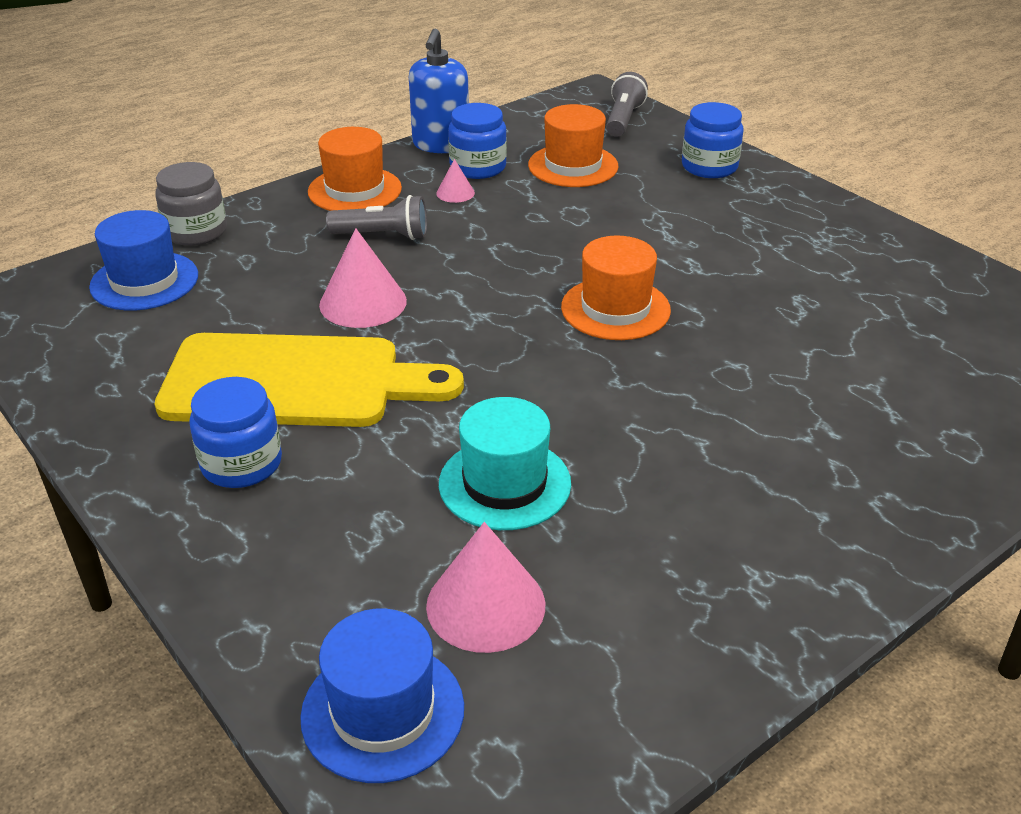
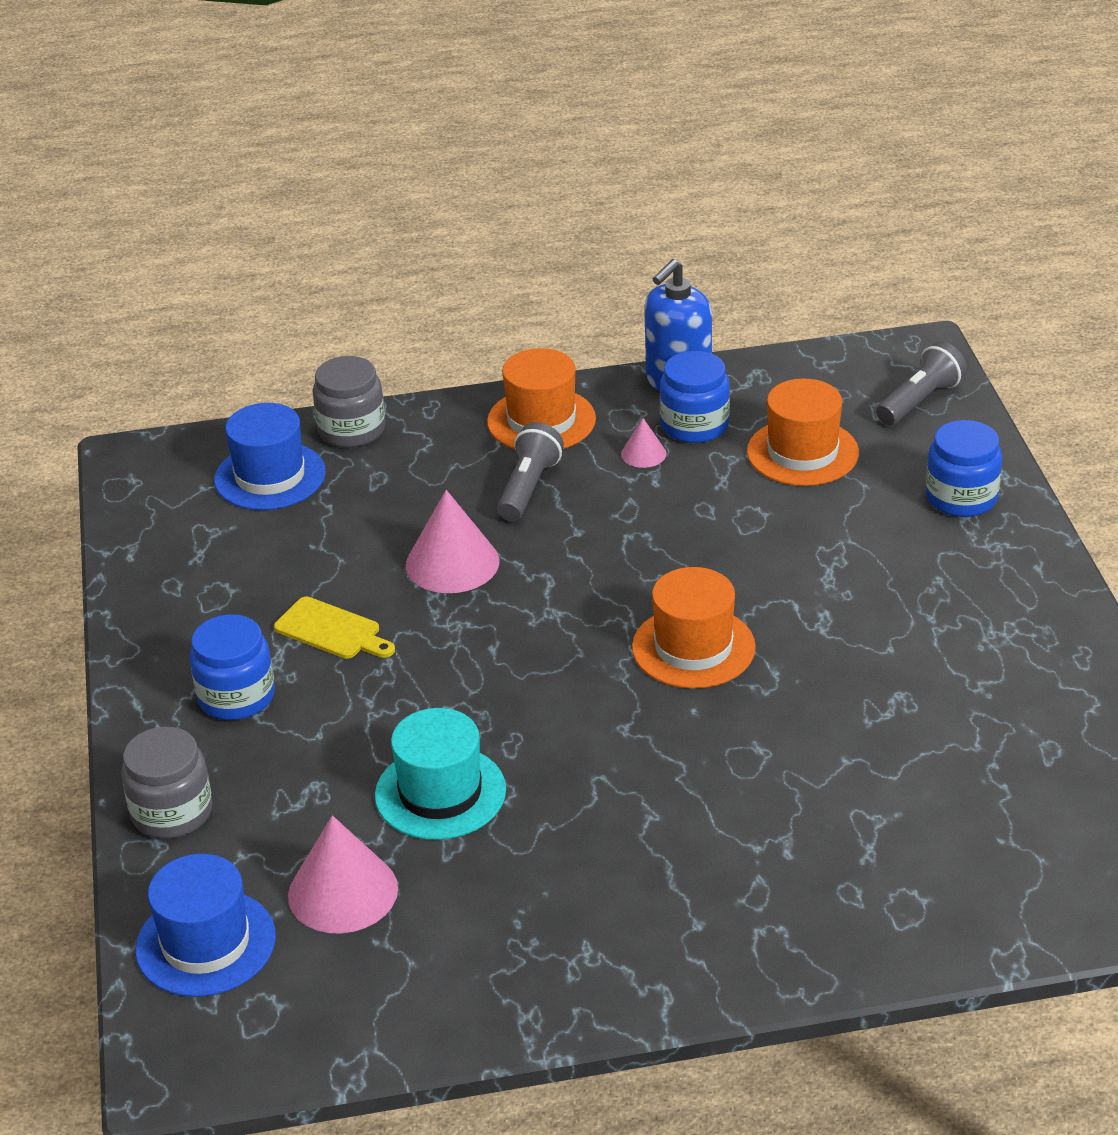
camera: 30 degrees right, 0 degrees up
yellow cutting board [155,333,464,427] -> yellow cutting board [274,597,395,659], size x0.43
grey flashlight [326,195,427,240] -> grey flashlight turned 105 degrees counterclockwise [497,422,564,521]
none -> grey jar [121,727,213,839]

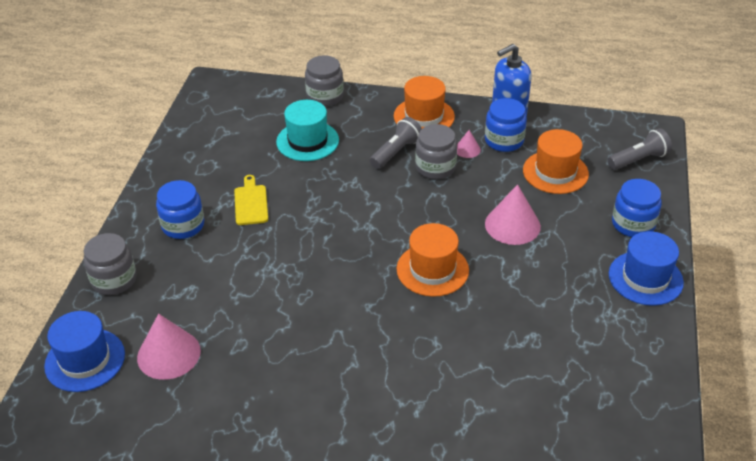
camera: 20 degrees right, 5 degrees up
blue hat [214,403,326,510] -> blue hat moved to [609,231,684,306]
yellow cutting board [274,597,395,659] -> yellow cutting board turned 150 degrees counterclockwise [234,175,268,225]
turquoise hat [375,708,506,840] -> turquoise hat moved to [276,100,339,161]
pink cone [406,490,499,593] -> pink cone moved to [485,184,541,245]
none -> grey jar [415,124,457,179]

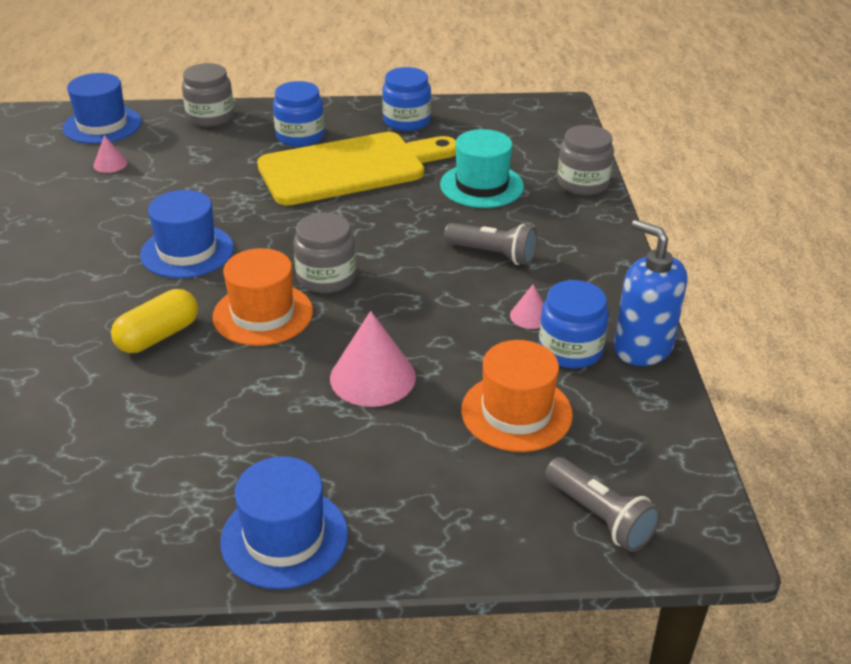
camera: 75 degrees right, 5 degrees down
pink cone [137,314,201,380] -> pink cone [93,135,128,173], size x0.51
yellow cutting board [234,175,268,225] -> yellow cutting board [257,132,456,205], size x2.33
orange hat [394,76,455,128] -> none
grey jar [415,124,457,179] -> grey jar moved to [293,213,356,293]
blue jar [612,179,662,237] -> blue jar moved to [382,67,431,131]
none -> yellow capsule [111,289,198,353]
none -> blue hat [140,190,234,278]

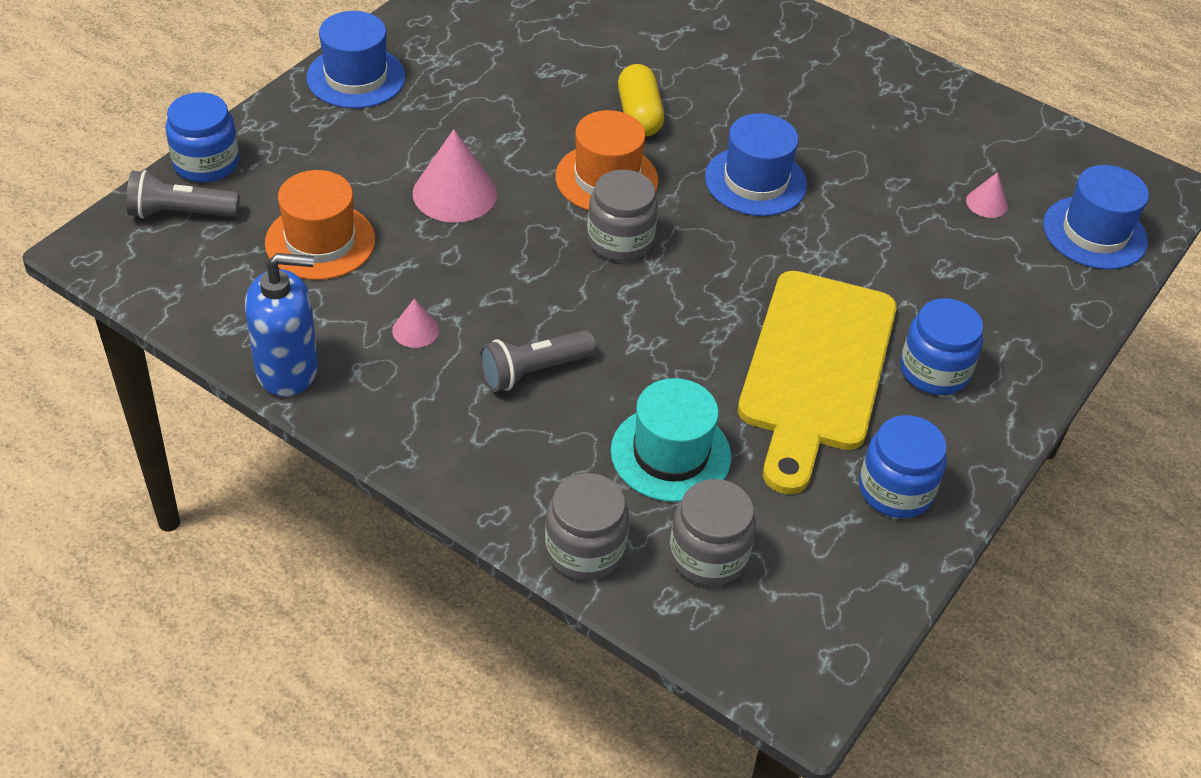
camera: 125 degrees right, 10 degrees up
grey jar [182,63,234,127] -> grey jar moved to [669,479,756,586]
blue jar [538,280,609,368] -> blue jar moved to [166,92,239,183]

